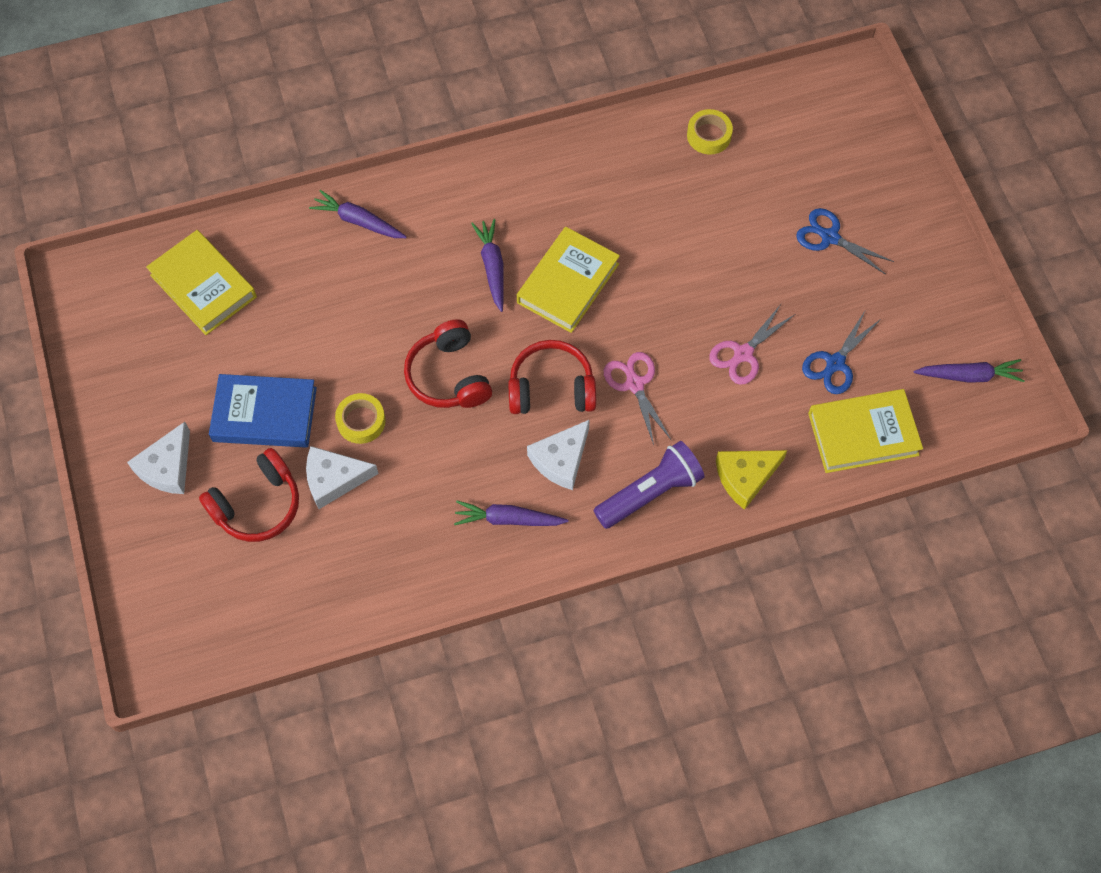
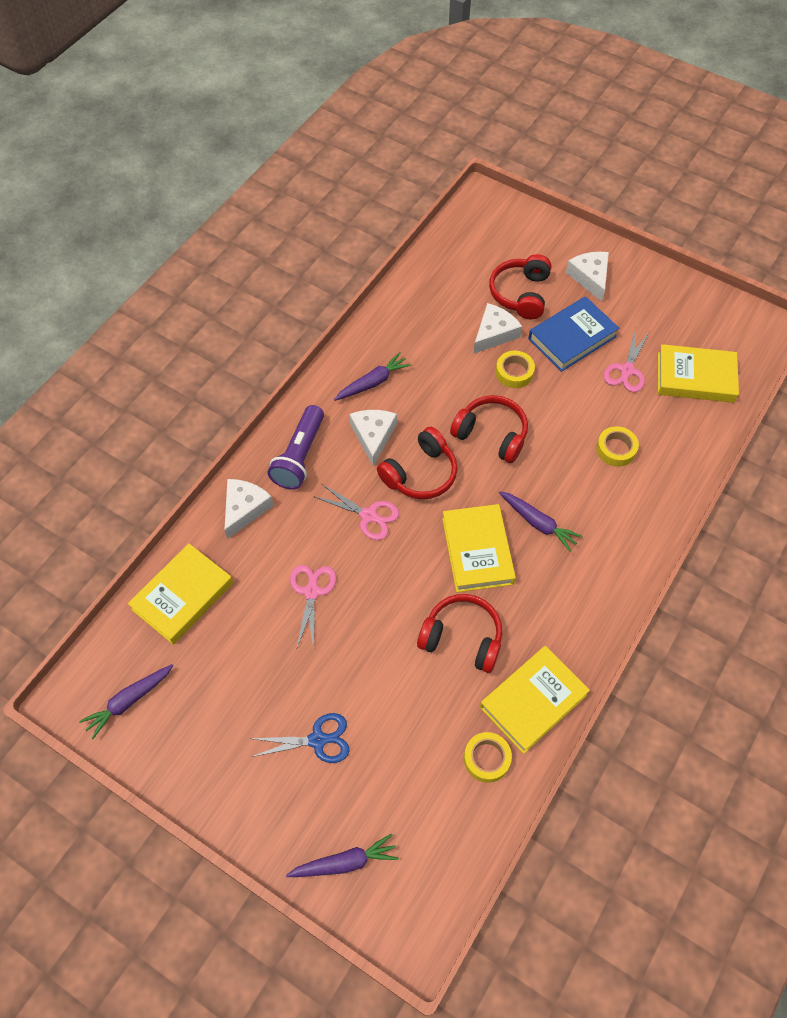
camera: 140 degrees right, 5 degrees down
purple carrot [309,190,407,238] -> purple carrot moved to [286,833,399,877]
yellow cheese [716,450,787,510] -> white cheese [224,479,274,539]
blue scissors [802,311,882,394] -> none
none -> red headphones [417,594,502,673]
none -> yellow book [480,646,590,754]
none -> yellow tape [596,426,639,467]
none -> pink scissors [603,328,649,392]

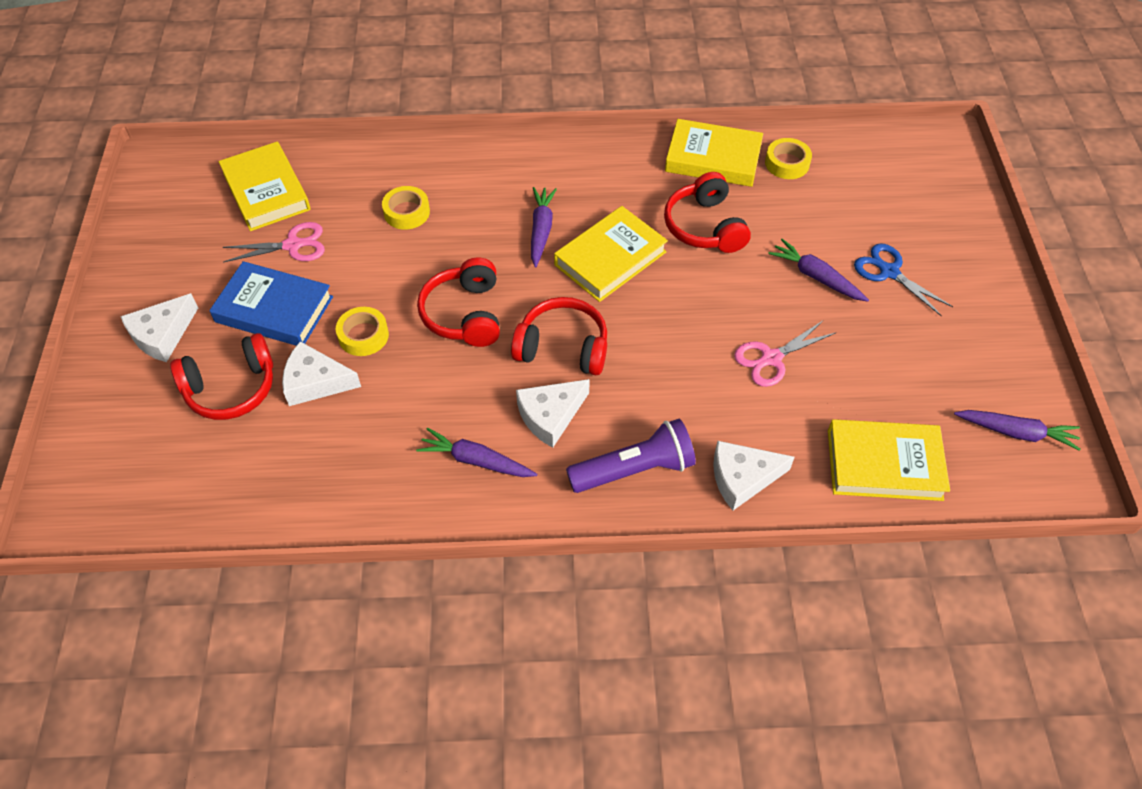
camera: 125 degrees left, 5 degrees down
purple carrot [286,833,399,877] -> purple carrot moved to [768,239,869,302]
pink scissors [313,484,399,540] -> none

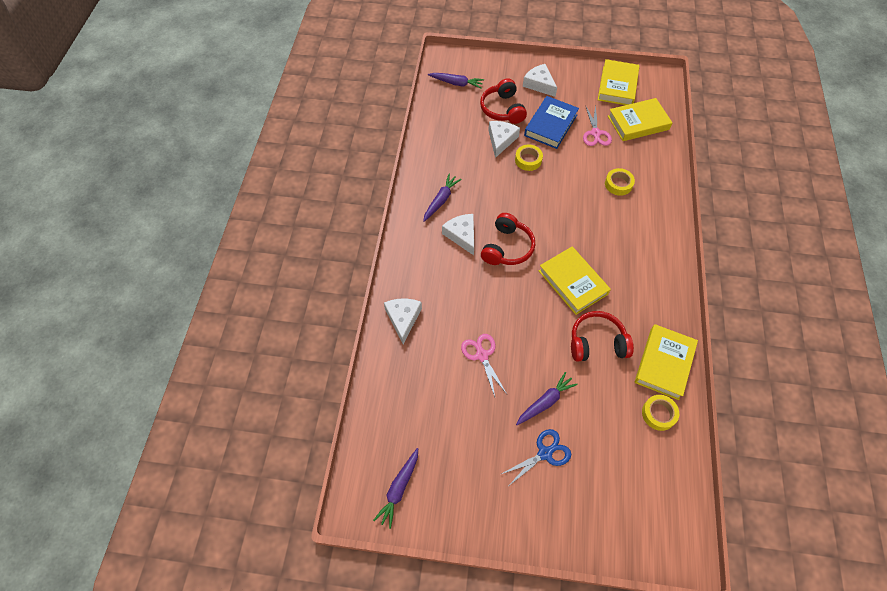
camera: 100 degrees right, 5 degrees up
red headphones [417,258,500,347] -> none
purple carrot [531,187,557,267] -> purple carrot moved to [428,73,484,89]
purple flashlight [566,419,696,493] -> none
yellow book [828,419,950,501] -> yellow book moved to [598,59,639,105]

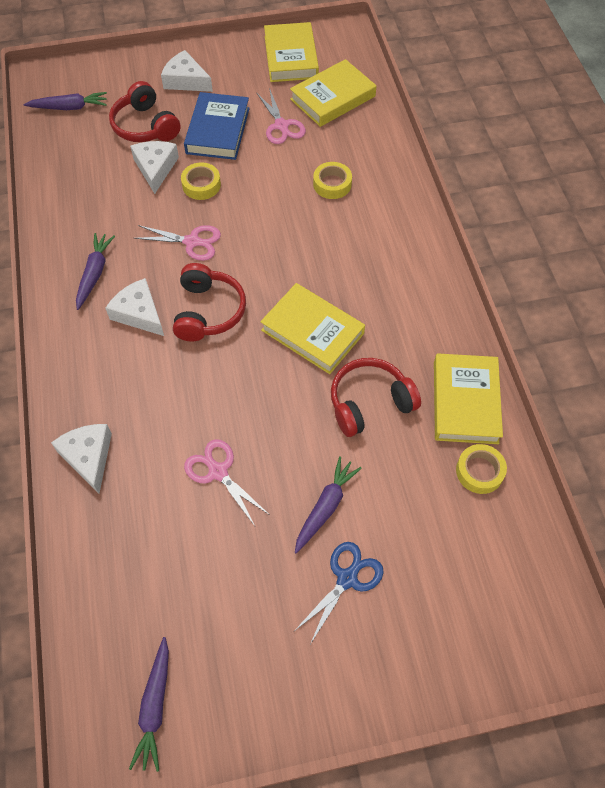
camera: 20 degrees left, 0 degrees up
none -> pink scissors [134,225,221,261]

